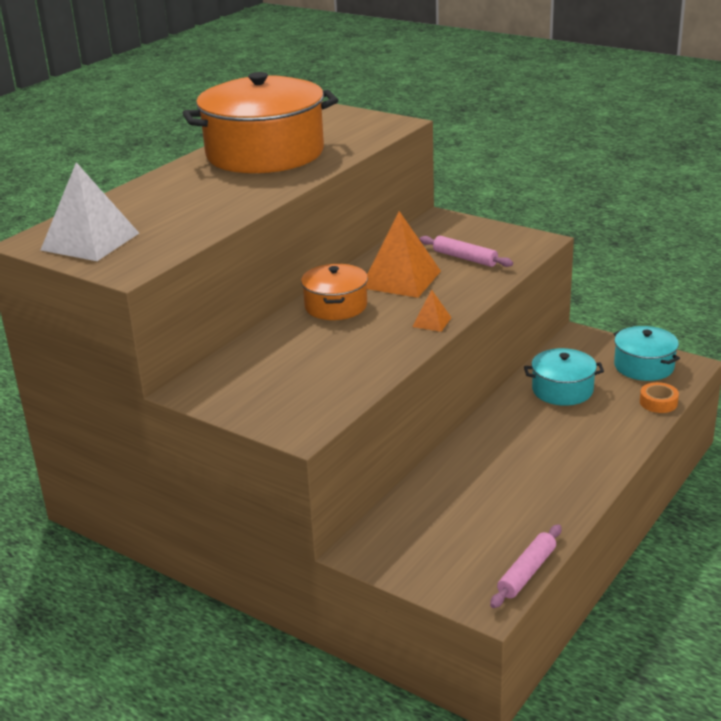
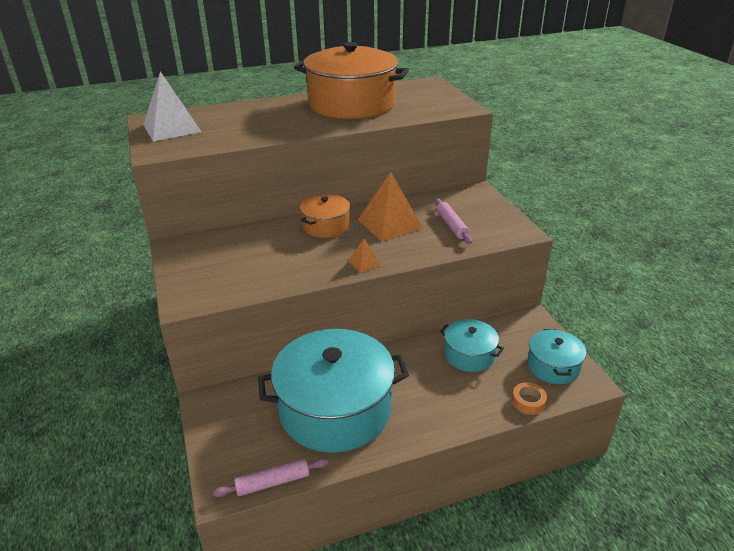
camera: 35 degrees right, 5 degrees up
none -> turquoise pot [258,329,409,453]

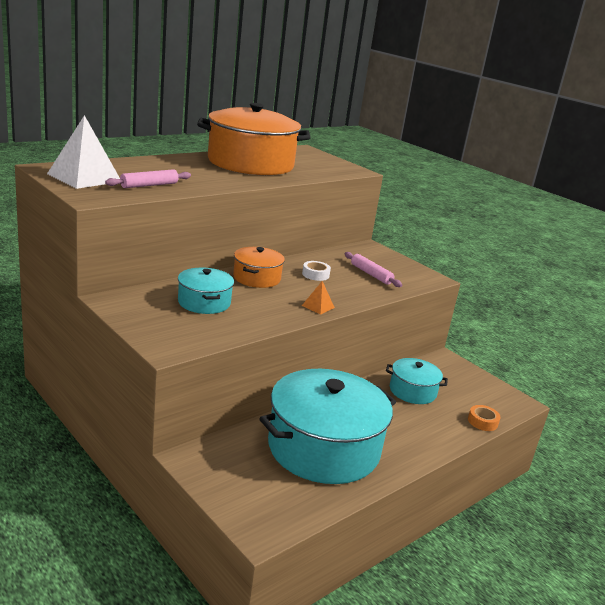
camera: 25 degrees left, 10 degrees down
pink rolling pin [213,458,329,497] -> pink rolling pin moved to [105,169,191,188]
orange pyramid [358,172,423,241] -> white tape [302,261,331,281]
turquoise pot [527,329,586,384] -> turquoise pot moved to [178,267,234,314]

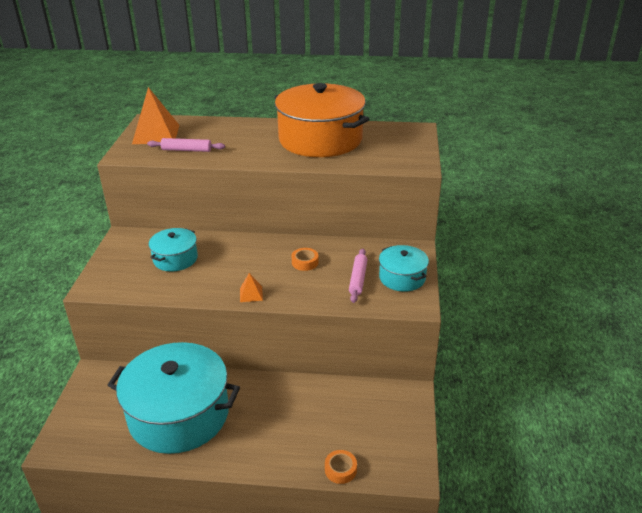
camera: 50 degrees right, 10 degrees up
white pyramid [47,115,120,189] -> orange pyramid [132,87,180,144]
orange pot [233,247,285,288] -> none
white tape [302,261,331,281] -> orange tape [292,248,319,271]
turquoise pot [386,358,448,404] -> turquoise pot moved to [379,245,429,292]

